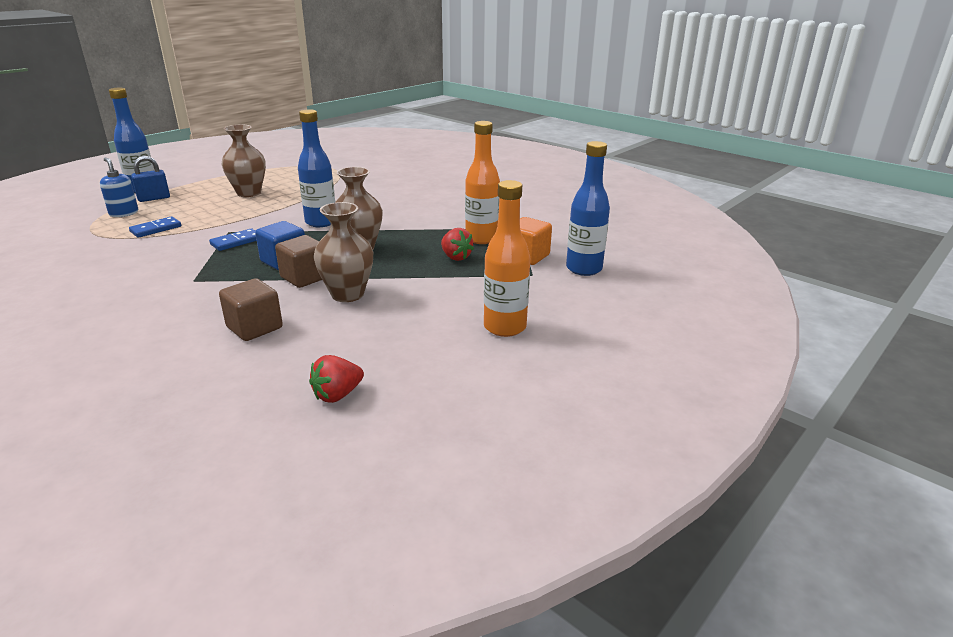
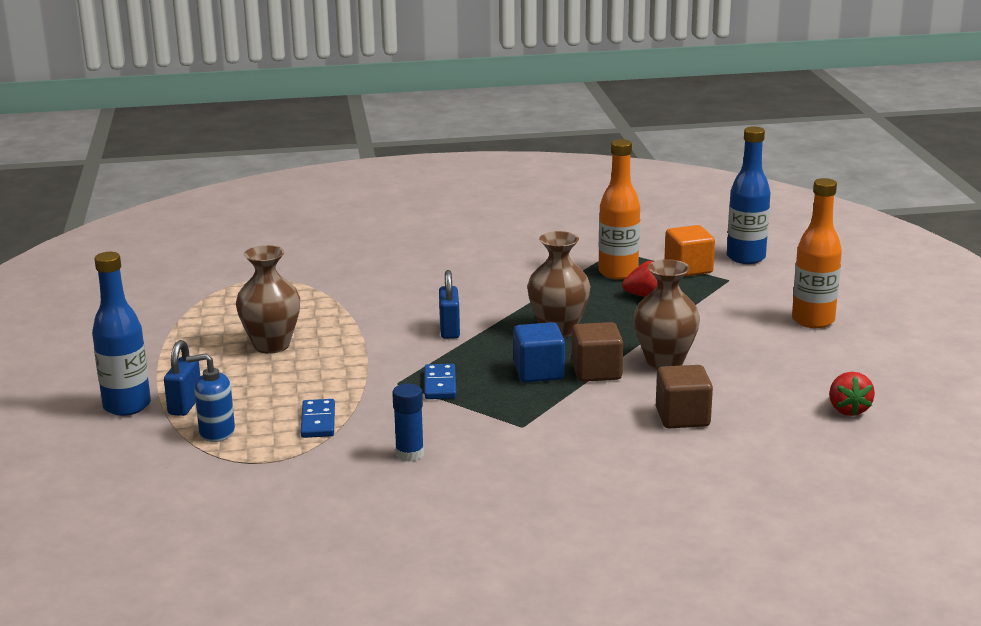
camera: 50 degrees left, 5 degrees down
blue bottle [298,109,335,227] -> blue padlock [439,270,460,339]
none -> blue glue stick [392,384,424,461]

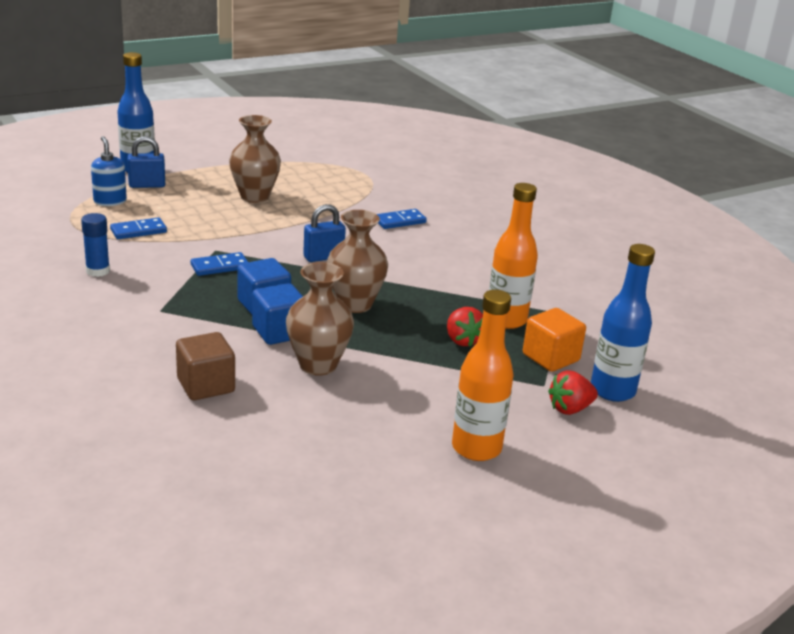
camera: 65 degrees right, 5 degrees up
brown cube [572,322,623,382] -> blue cube [252,283,303,345]
red strawberry [829,372,875,416] -> red strawberry moved to [548,370,598,415]
none -> blue domino [377,209,427,229]

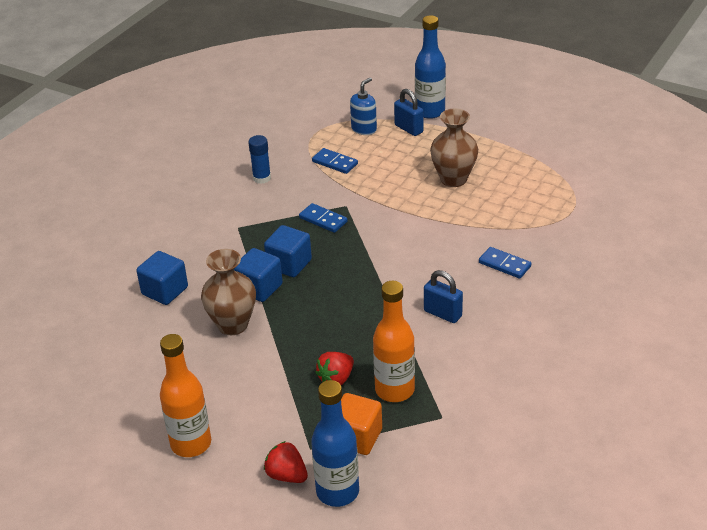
camera: 65 degrees right, 10 degrees up
brown cube [176,332,235,400] -> blue cube [136,251,188,305]
blue padlock [303,204,346,262] -> blue padlock moved to [424,270,463,323]
brown vase [327,210,388,313] -> none

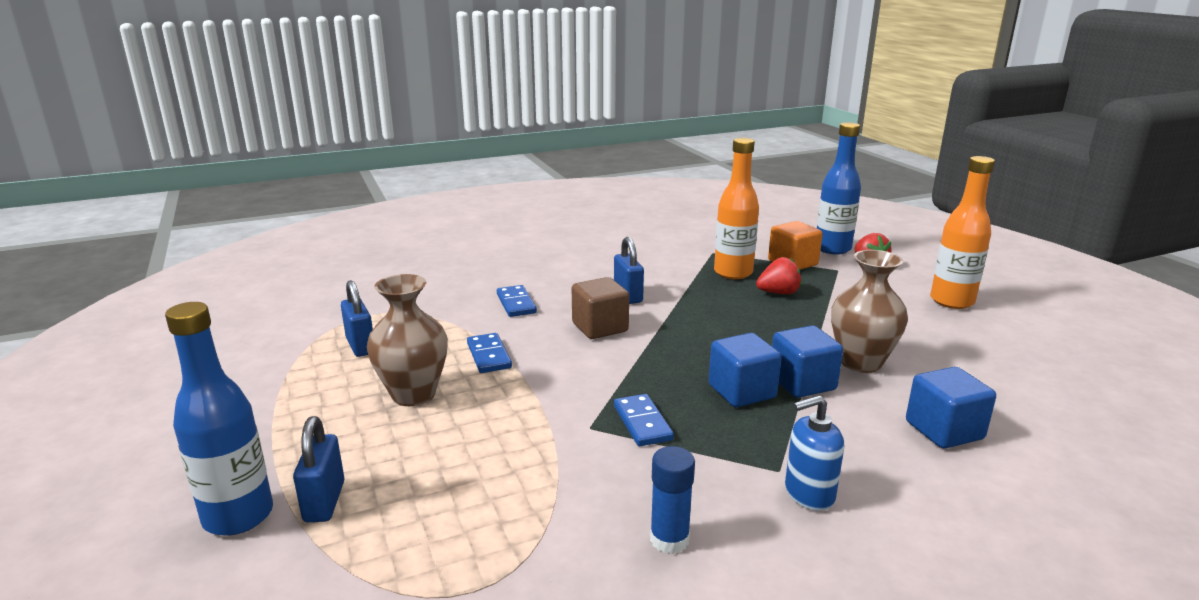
camera: 145 degrees left, 15 degrees down
blue domino [312,148,358,174] -> blue domino moved to [467,333,512,373]
blue soap dispenser [350,77,377,135] -> blue soap dispenser moved to [785,395,844,511]
none -> blue padlock [341,280,373,357]
none -> brown cube [572,277,629,339]

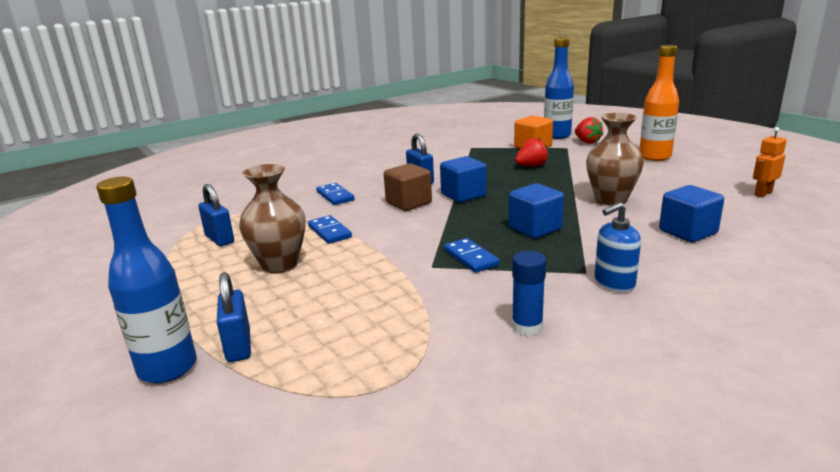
camera: 10 degrees left, 0 degrees up
orange bottle [714,138,759,279] -> none
blue cube [772,326,843,398] -> blue cube moved to [440,156,486,203]
none -> orange robot [753,127,787,197]

